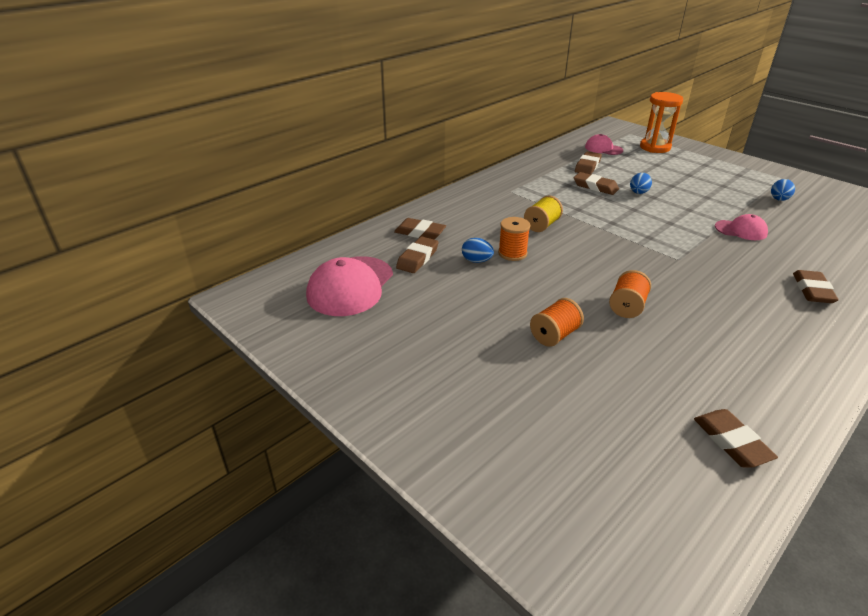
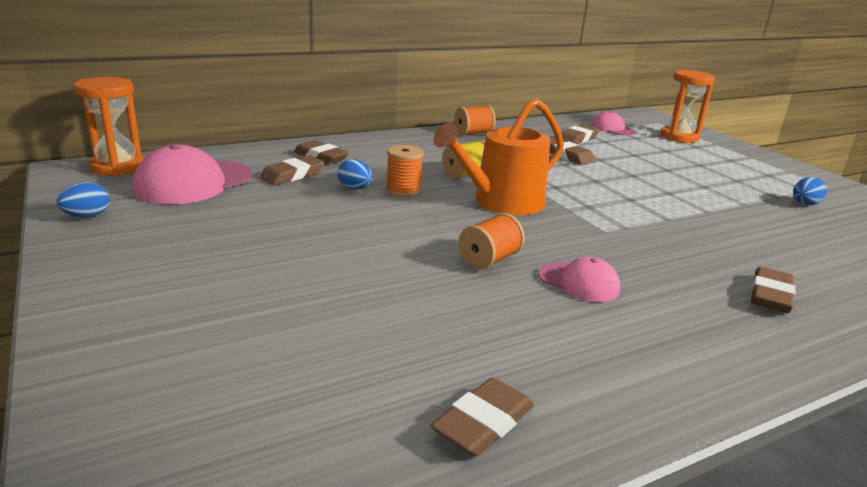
camera: 15 degrees right, 10 degrees down
orange spool [530,298,584,347] -> orange spool moved to [454,105,496,135]
blue egg [630,173,652,194] -> blue egg moved to [57,182,109,217]
brown eraser [694,409,778,468] -> brown eraser turned 45 degrees clockwise [430,377,534,457]
pink cap [715,214,768,240] -> pink cap moved to [538,257,621,302]
none -> orange hourglass [74,77,144,176]
none -> orange watering can [433,99,564,215]

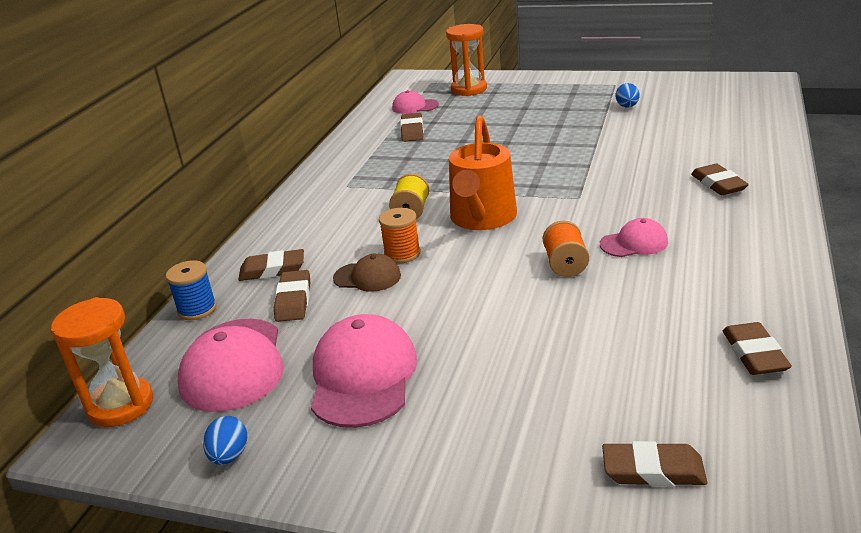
camera: 40 degrees left, 5 degrees up
blue egg [337,159,372,189] -> brown cap [333,253,401,292]
orange spool [454,105,496,135] -> none
brown eraser [549,138,595,165] -> brown eraser moved to [602,441,707,486]
none -> blue spool [166,260,217,320]
none -> pink cap [311,314,417,428]

